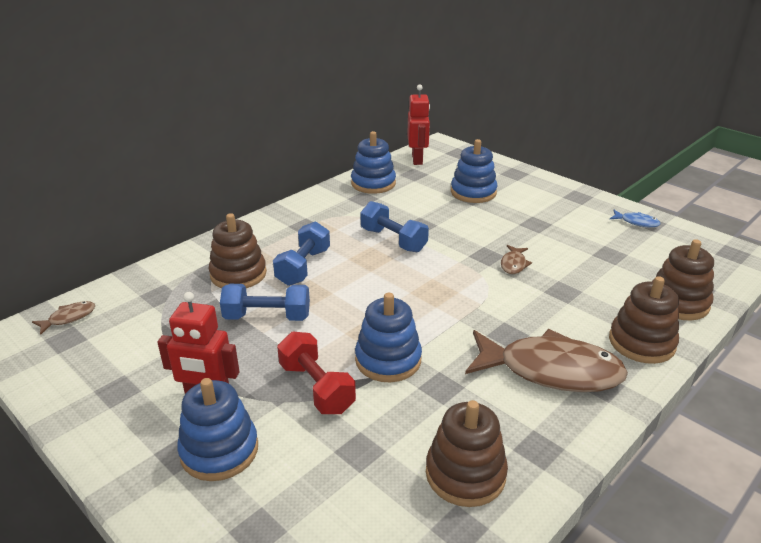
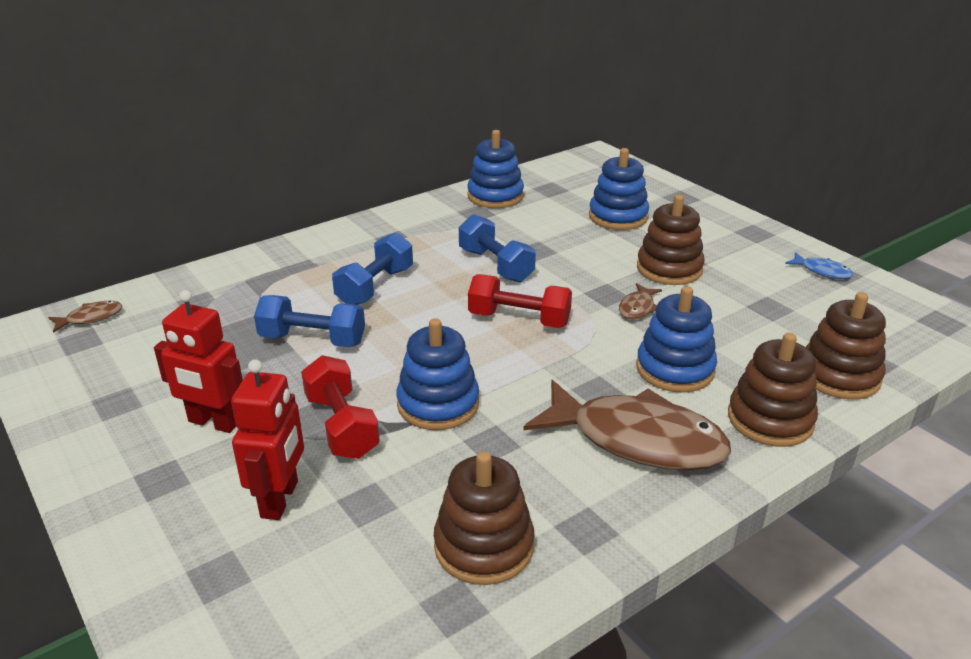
camera: 10 degrees right, 0 degrees up
blue stacking toy [177,378,258,481] -> blue stacking toy moved to [636,286,717,393]
brown stacking toy [209,213,267,288] -> brown stacking toy moved to [637,195,705,285]
red robot [407,84,430,165] -> red robot moved to [231,359,304,520]
none -> red dumbbell [468,274,572,328]

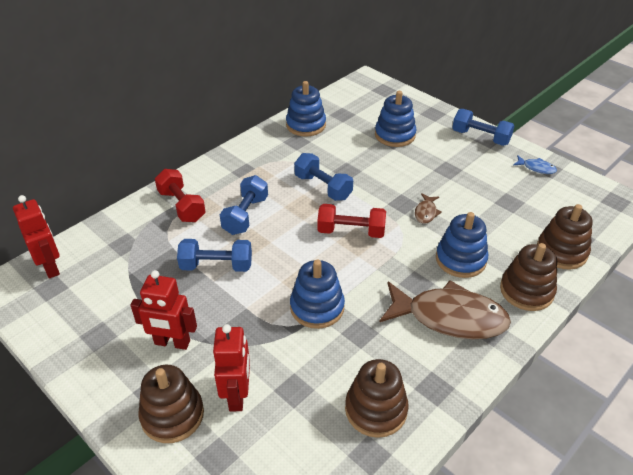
camera: 10 degrees left, 10 degrees up
brown fish [48,301,122,333] -> red robot [13,195,60,279]
red dumbbell [301,355,380,459] -> red dumbbell moved to [155,169,206,222]
brown stacking toy [637,195,705,285] -> brown stacking toy moved to [138,365,204,443]
none -> blue dumbbell [452,109,515,146]

